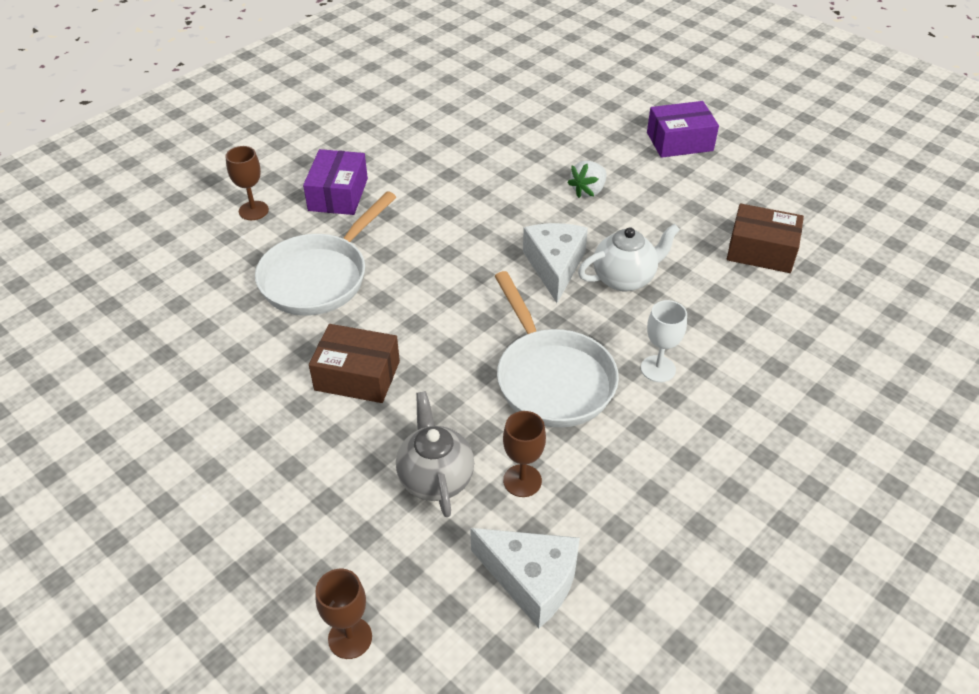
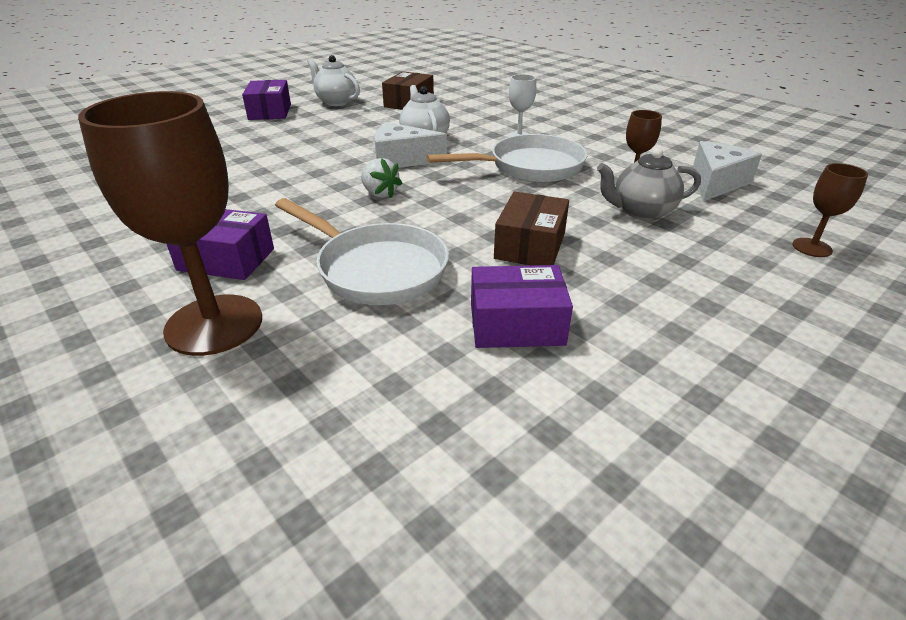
camera: 85 degrees left, 10 degrees down
brown goblet [225,146,269,220] -> brown goblet [78,91,262,356], size x2.16
white strawberry [568,161,607,198] -> white strawberry moved to [361,158,402,198]
none -> white teapot [307,55,360,106]
none -> purple box [471,265,573,348]

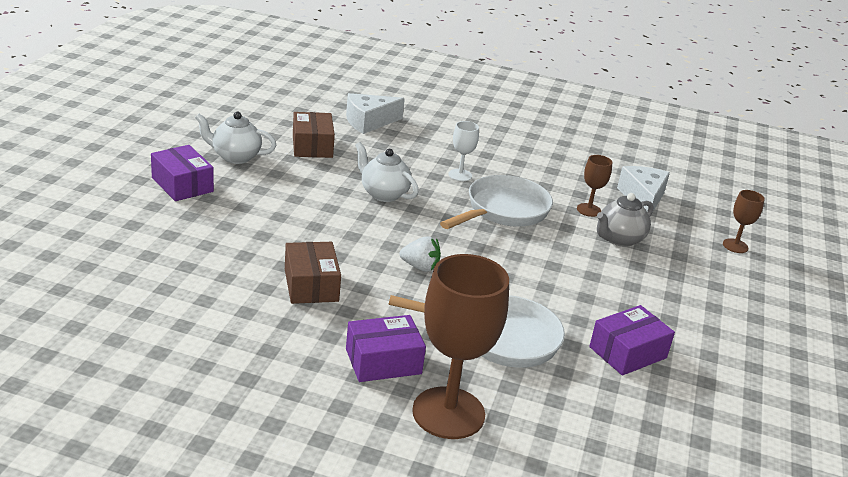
camera: 35 degrees left, 5 degrees down
white cheese [374,122,447,168] -> white cheese moved to [346,93,405,134]
brown box [494,192,569,266] -> brown box moved to [285,242,341,304]

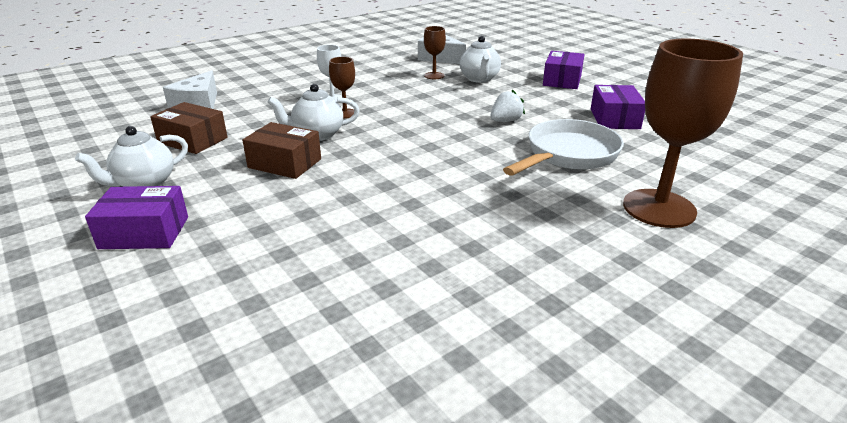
camera: 50 degrees left, 0 degrees up
brown box [285,242,341,304] -> brown box moved to [243,122,321,179]
purple box [346,315,426,382] -> purple box moved to [543,51,585,89]
white strawberry [400,237,441,272] -> white strawberry moved to [491,89,525,122]
white pan [440,175,553,229] -> none
grey teapot [597,193,653,247] -> white teapot [460,36,501,83]
brown goblet [723,190,765,253] -> brown goblet moved to [329,57,355,119]

